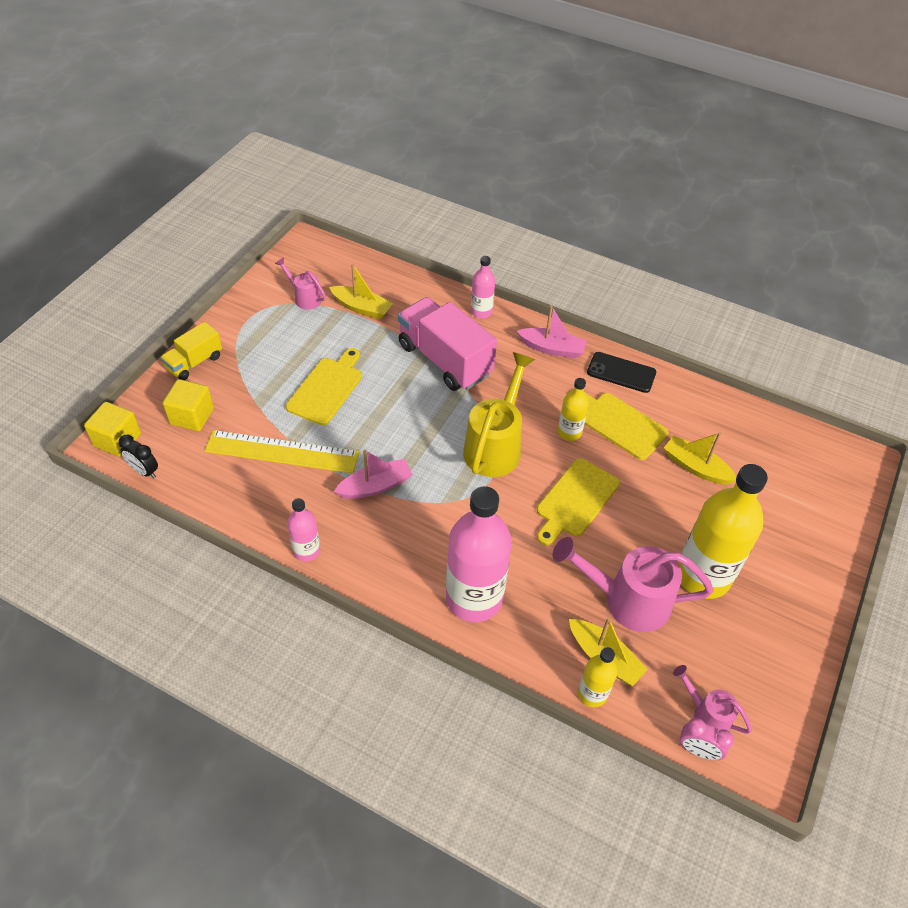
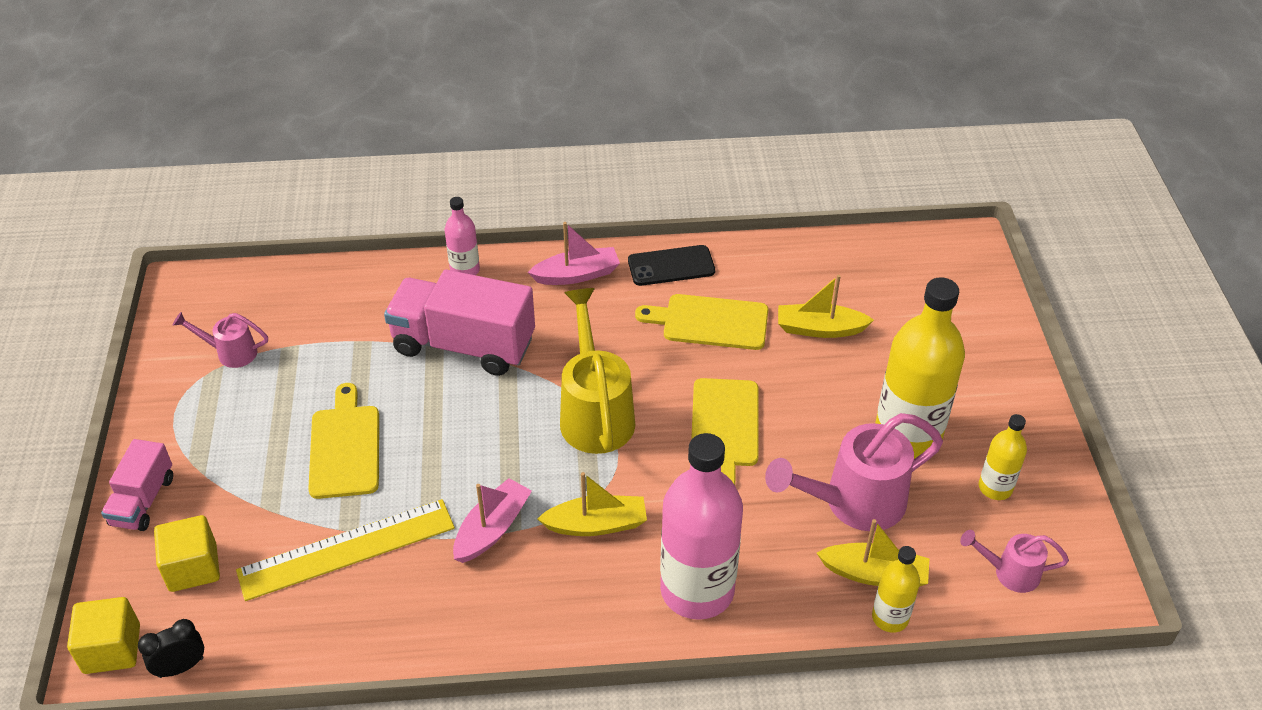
camera: 30 degrees left, 5 degrees down
black clock [119,434,158,478] -> black clock turned 150 degrees clockwise [138,619,204,678]
yellow truck [160,322,222,380] -> pink truck [101,439,173,531]
pink bottle [287,498,320,562] -> none
yellow boat [329,264,393,319] -> yellow boat moved to [537,472,647,536]
yellow bottle [558,378,589,441] -> yellow bottle moved to [979,414,1027,500]
pink clock [680,718,734,760] -> none

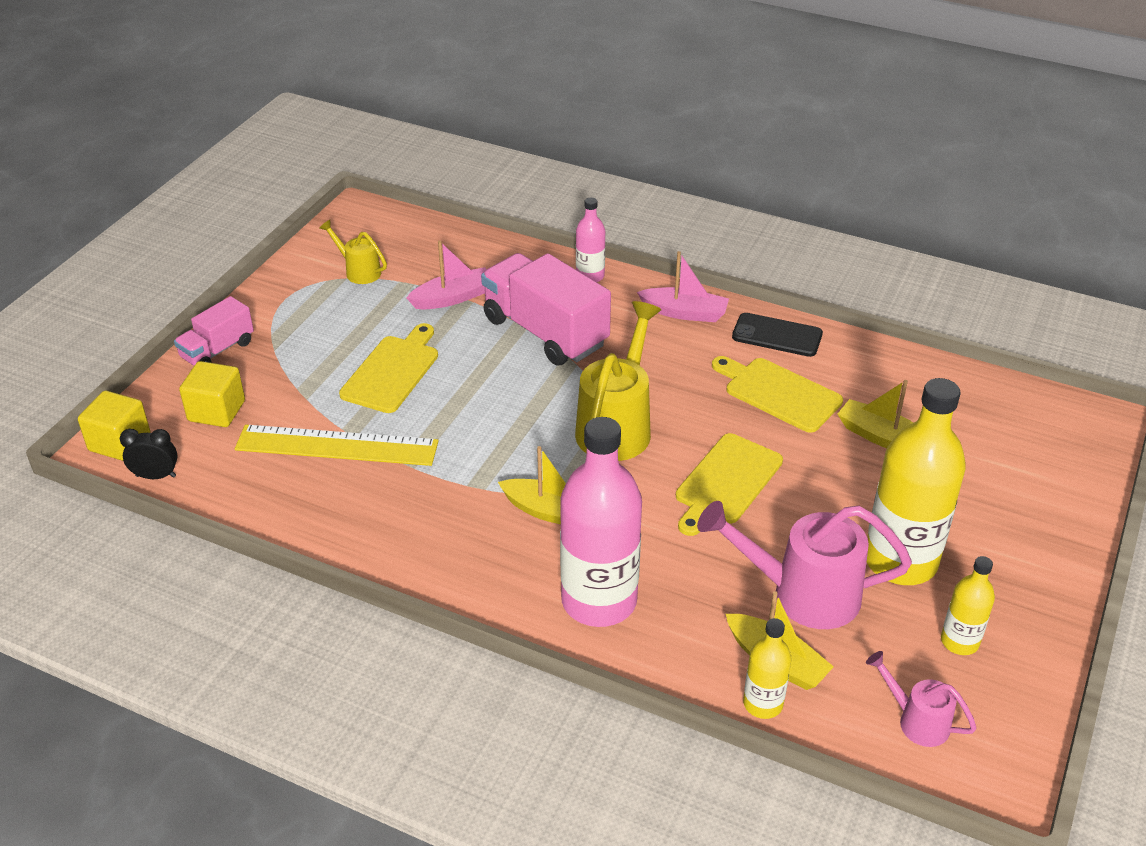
camera: 30 degrees right, 5 degrees down
pink watering can [173,312,268,368] -> yellow watering can [319,220,387,284]
pink boat [453,478,532,563] -> pink boat moved to [407,241,487,309]

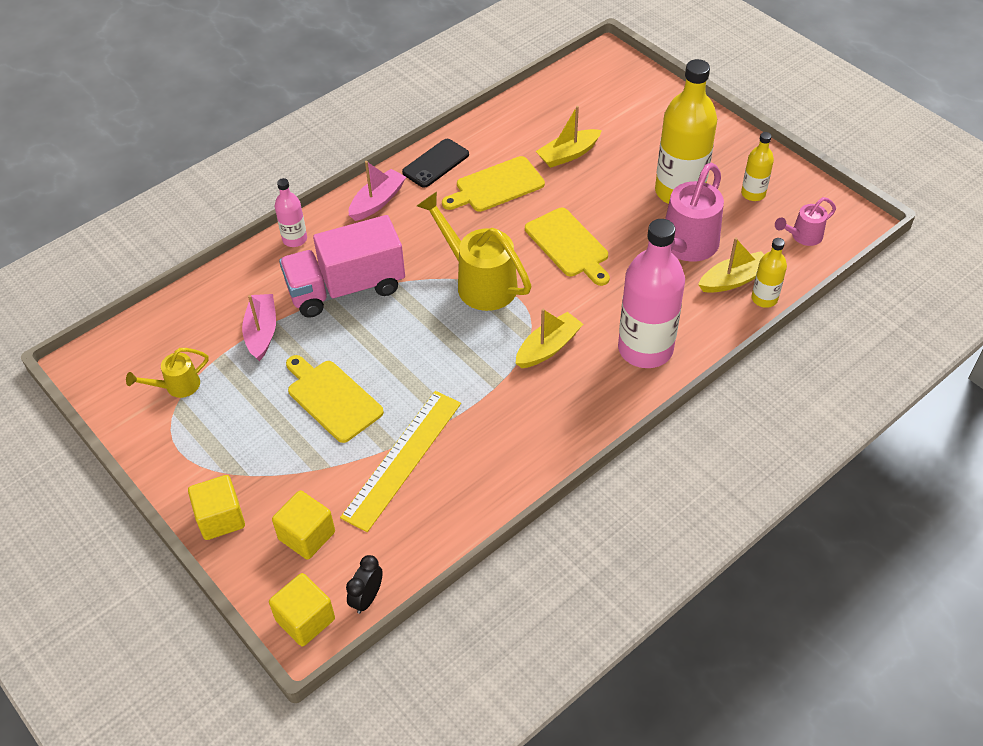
camera: 65 degrees left, 10 degrees up
pink truck [174,296,254,366] -> yellow cube [188,475,245,540]

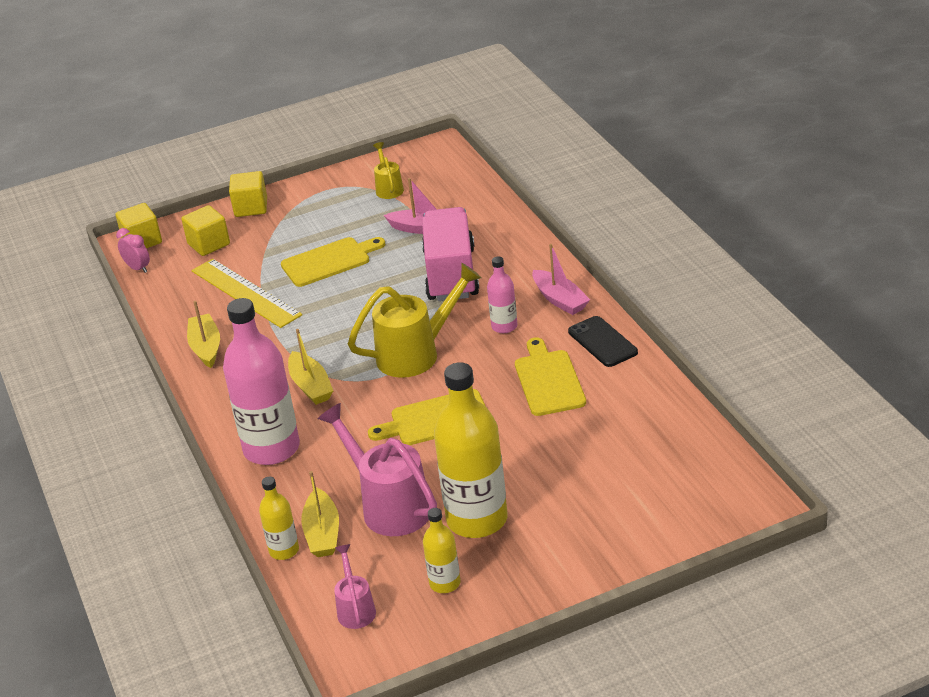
camera: 110 degrees right, 15 degrees down
pink bottle [275,178,307,247] -> pink bottle moved to [487,257,517,333]
black clock [346,555,383,614] -> pink clock [116,228,150,273]
yellow boat [536,106,602,168] -> yellow boat moved to [187,301,220,368]

